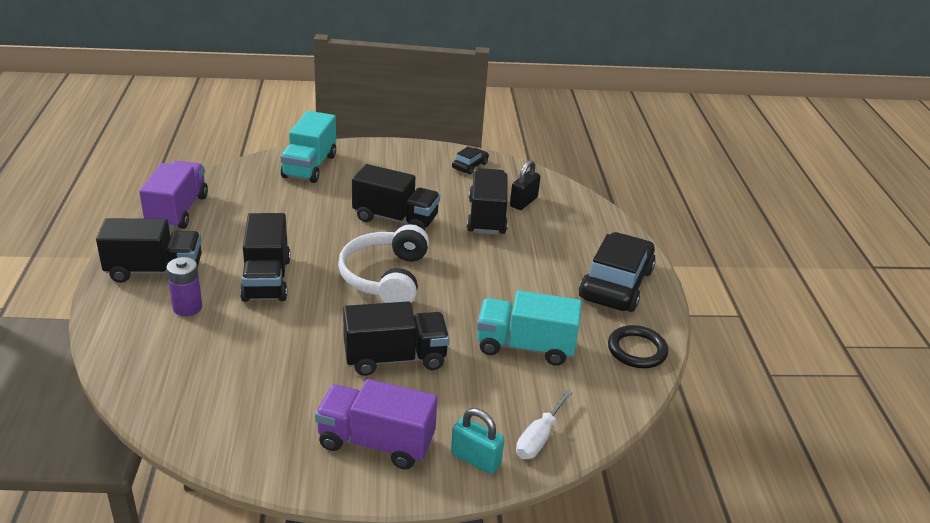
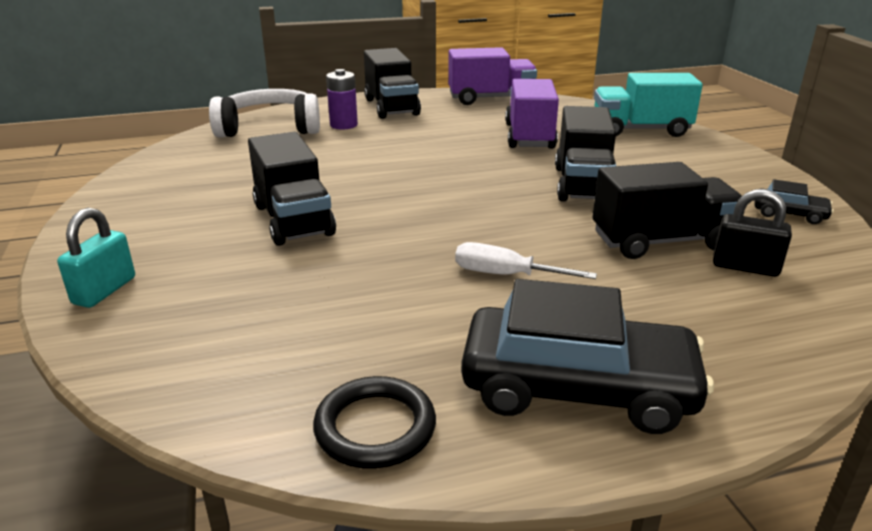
camera: 80 degrees right, 5 degrees down
black truck [240,213,291,302] -> none
purple truck [315,379,438,470] -> purple truck moved to [505,79,559,149]
white headphones [338,224,429,303] -> white headphones moved to [209,89,320,138]
turquoise truck [477,290,582,366] -> none
white screwdriver [516,390,573,459] -> white screwdriver moved to [455,242,597,279]

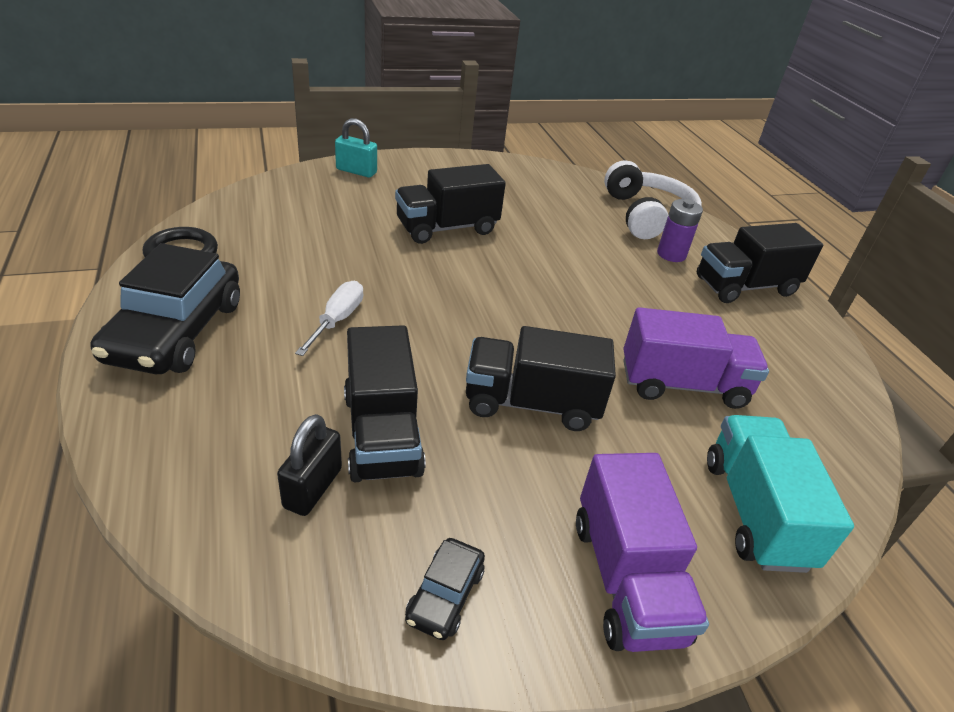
camera: 85 degrees right, 10 degrees up
purple truck [448,47,537,105] -> purple truck moved to [576,453,709,652]

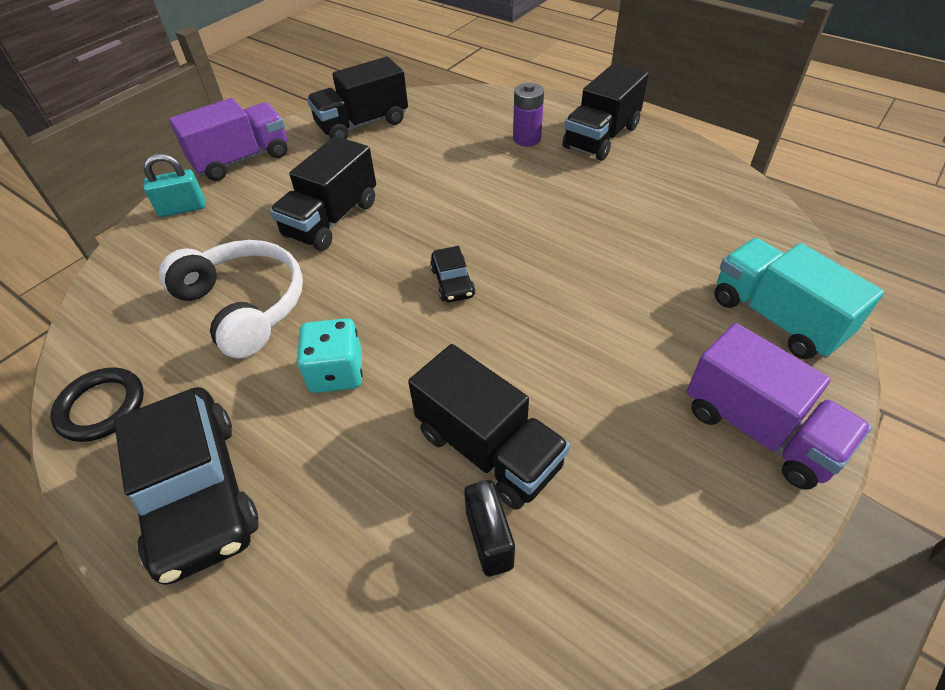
camera: 30 degrees left, 10 degrees up
white screwdriver [295,281,363,356] -> turquoise dice [297,318,363,393]
black car [405,538,485,640] -> black car moved to [430,246,475,302]
black truck [466,326,616,431] -> black truck moved to [307,57,408,139]
white headphones [604,160,702,239] -> white headphones moved to [159,240,303,359]
purple truck [623,307,769,409] -> purple truck moved to [169,98,288,181]

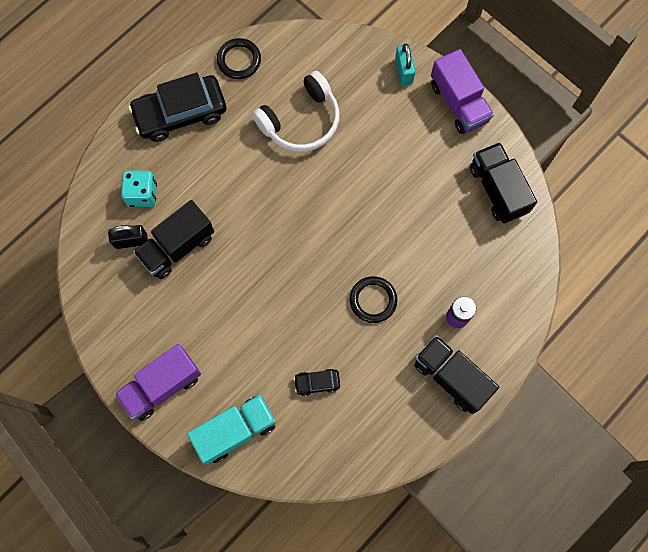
camera: 95 degrees right, 25 degrees up
black truck [270,136,376,251] -> none
turquoise dice [297,318,363,393] -> turquoise dice moved to [121,171,157,207]
black car [430,246,475,302] -> black car moved to [294,369,340,396]
none -> black ring [350,276,397,323]

